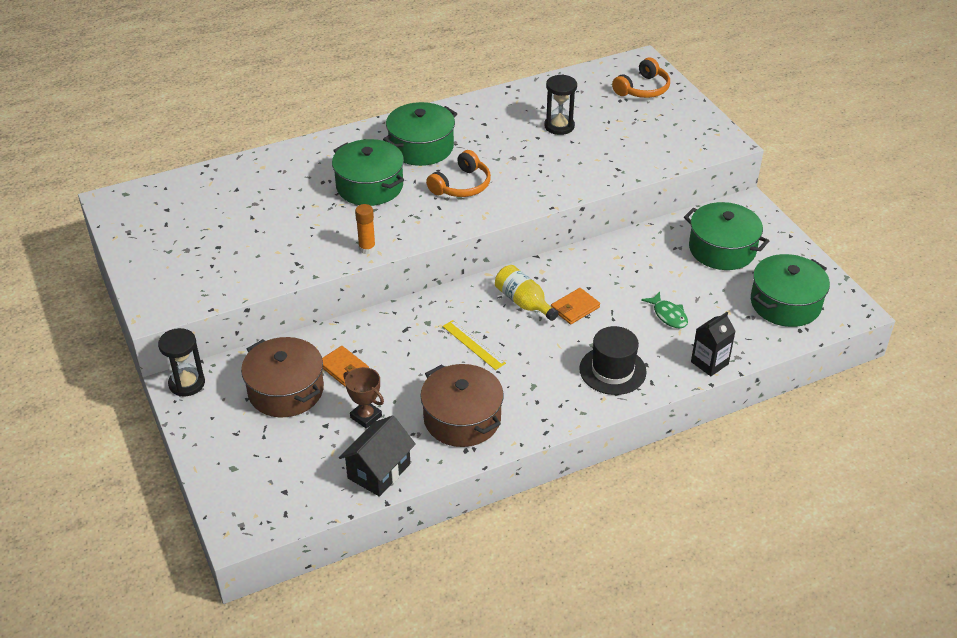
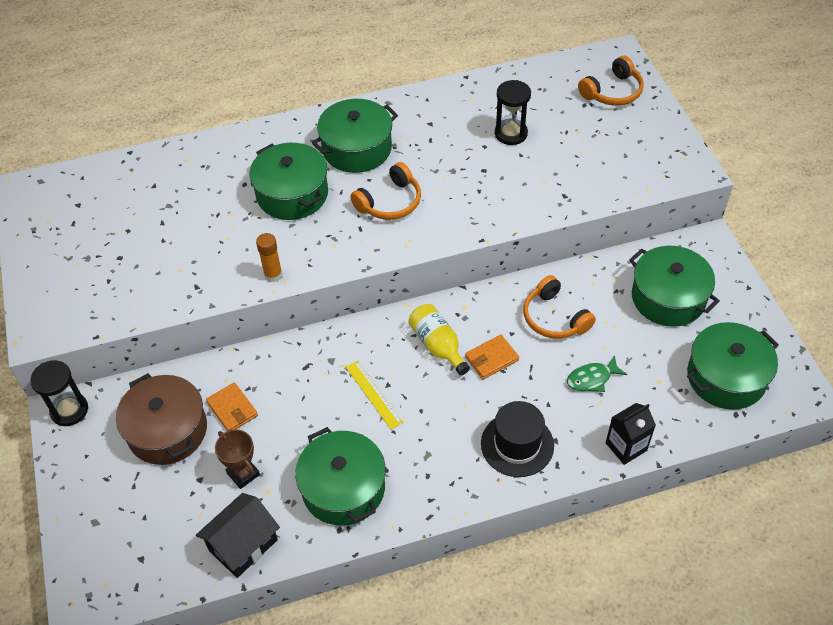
camera: 10 degrees right, 10 degrees up
brown pot [420,364,504,447] -> green pot [295,427,386,526]
green fish [641,291,688,328] -> green fish turned 90 degrees clockwise [567,355,627,392]
none -> orange headphones [523,275,596,339]

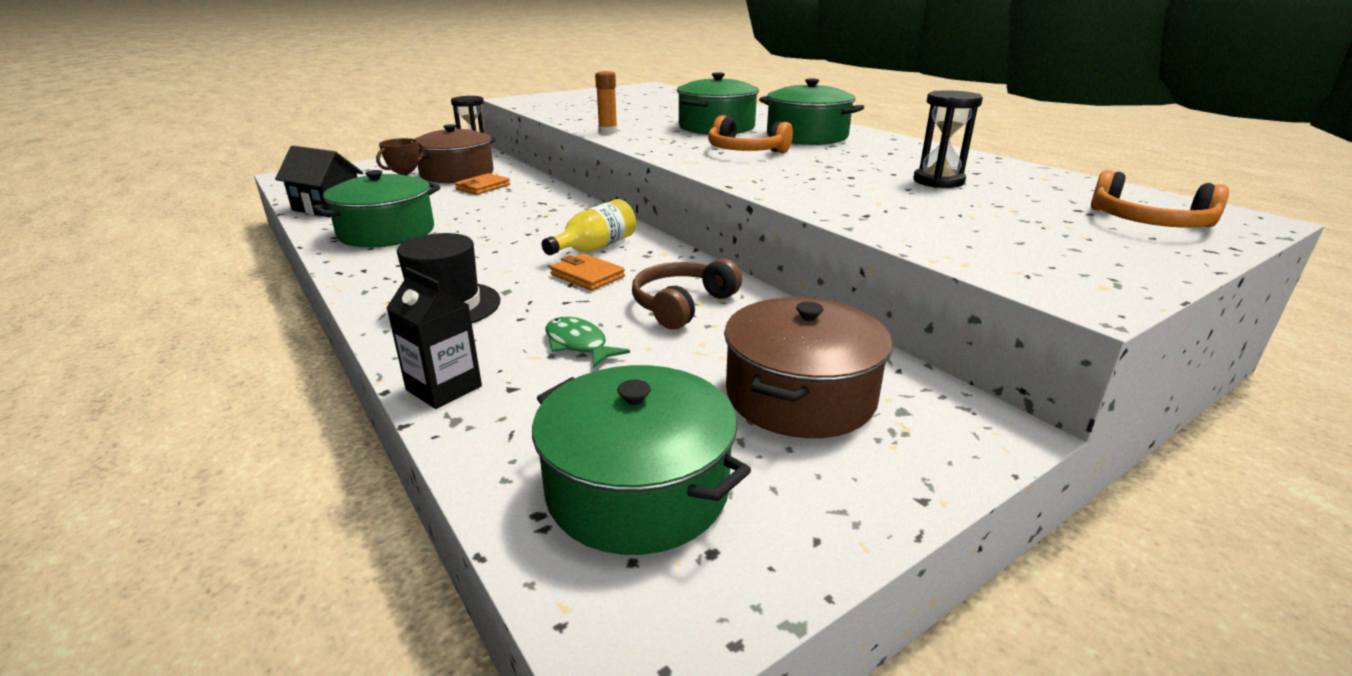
camera: 70 degrees right, 25 degrees down
yellow ruler [346,360,404,429] -> none
orange headphones [523,275,596,339] -> brown headphones [632,258,742,330]
green pot [629,246,720,327] -> brown pot [724,298,893,438]

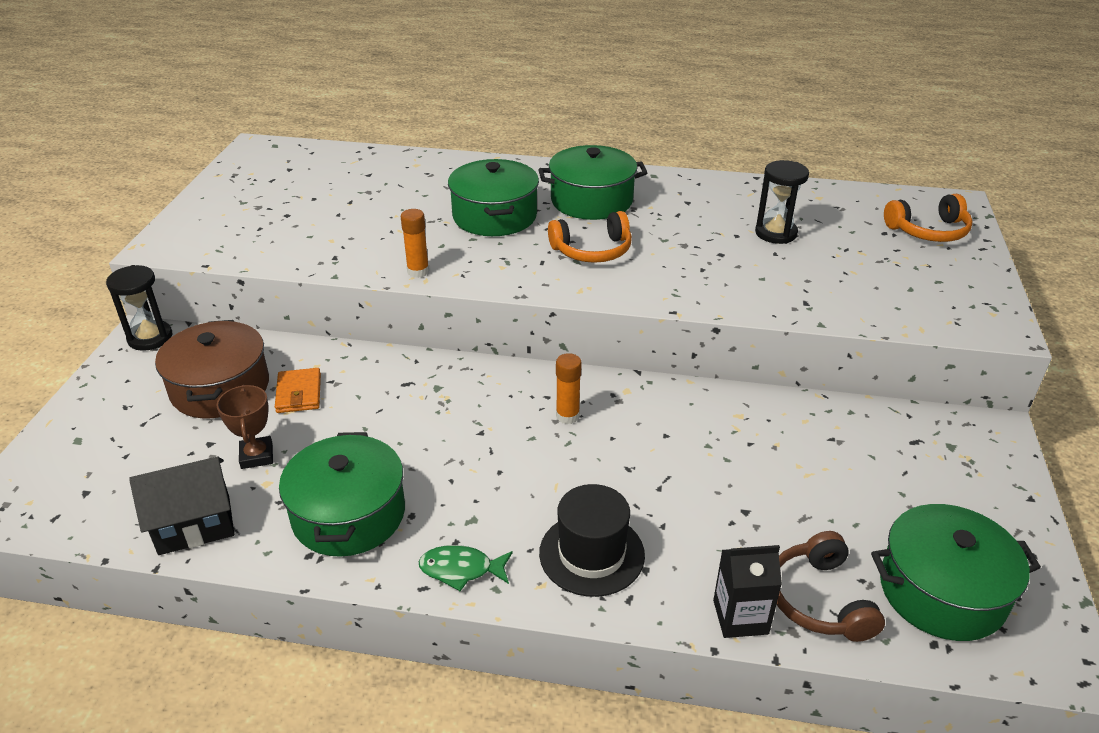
camera: 45 degrees left, 10 degrees up
yellow bottle [542,199,636,255] -> orange glue stick [556,353,582,424]
green fish [546,317,630,368] -> green fish moved to [419,545,513,591]
orange wallet [550,253,625,291] -> none
brown headphones [632,258,742,330] -> brown headphones moved to [777,531,885,642]
brown pot [724,298,893,438] -> none

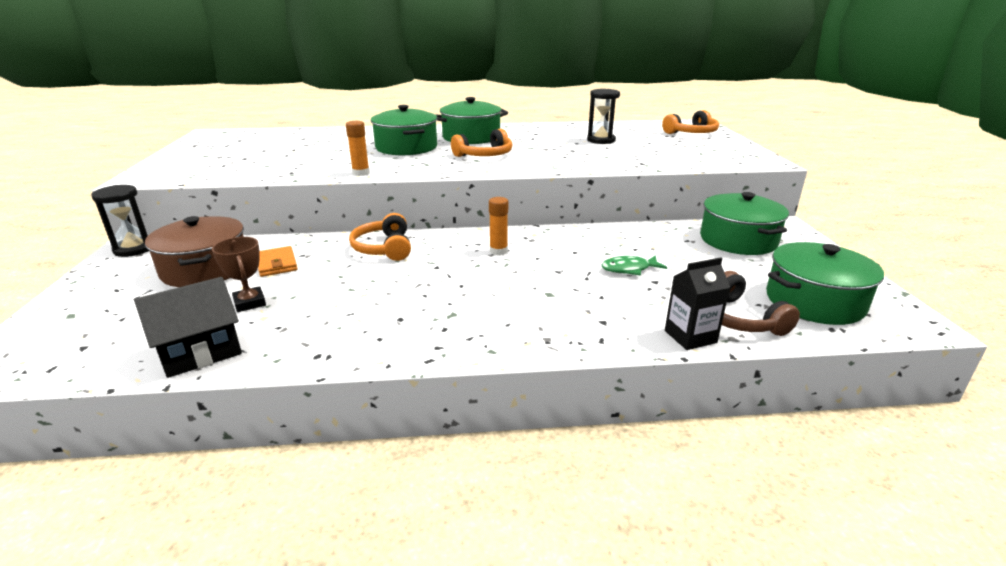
camera: 15 degrees left, 10 degrees down
green pot [279,432,405,557] -> green pot moved to [700,192,789,255]
green fish [419,545,513,591] -> green fish moved to [601,255,667,275]
black hat [539,484,645,597] -> none
none -> orange headphones [349,213,411,261]

